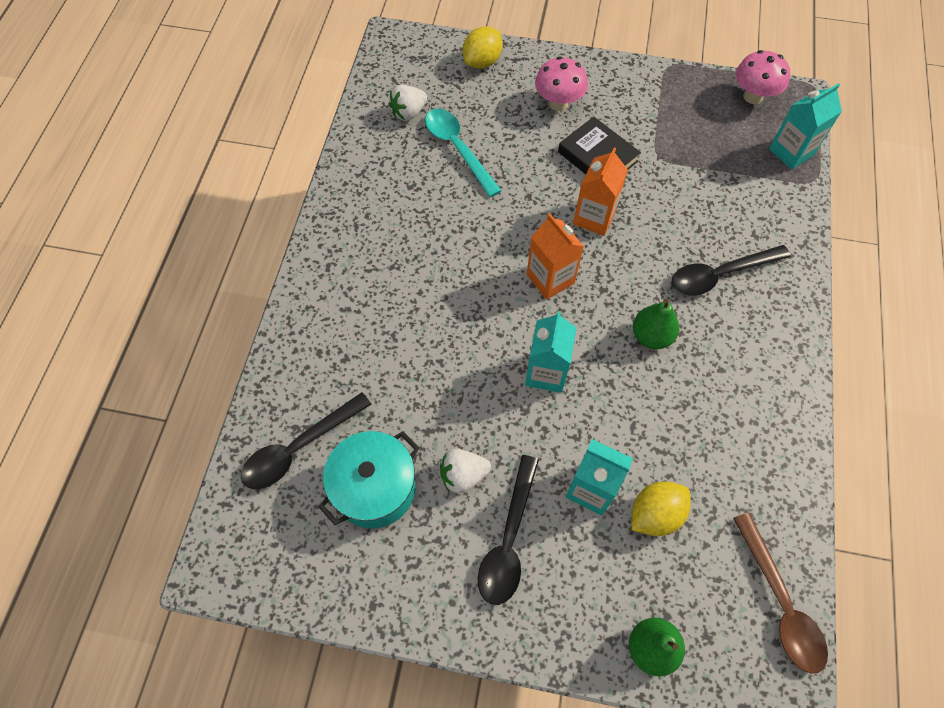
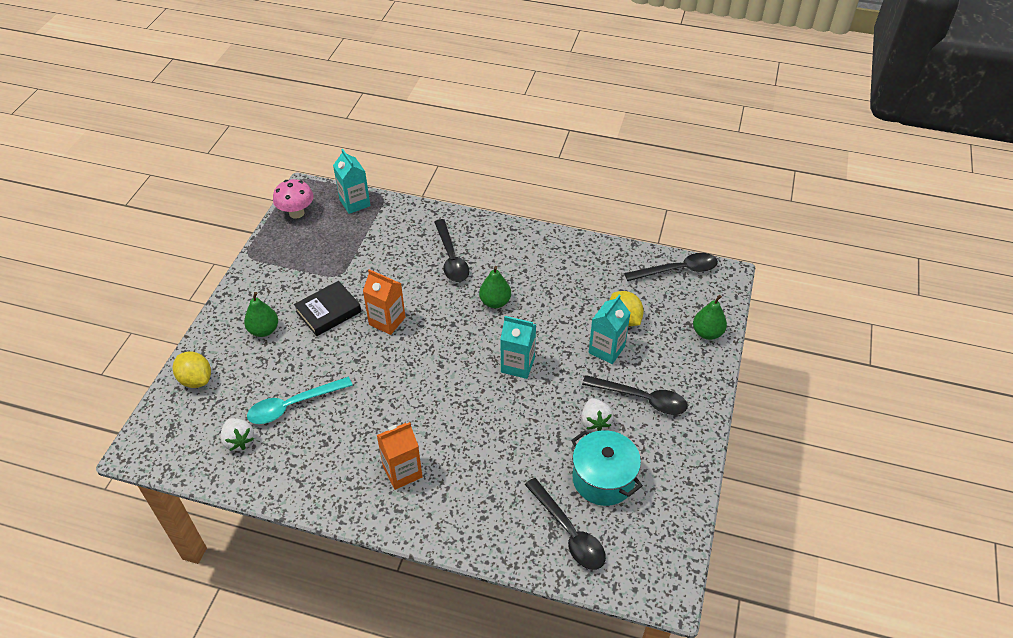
camera: 85 degrees left, 15 degrees down
orange carton [527,213,584,300] -> orange carton moved to [377,422,422,490]
pink mushroom [535,56,588,111] -> green pear [244,292,278,337]
brown spoon [733,513,828,674] -> black spoon [624,253,718,281]

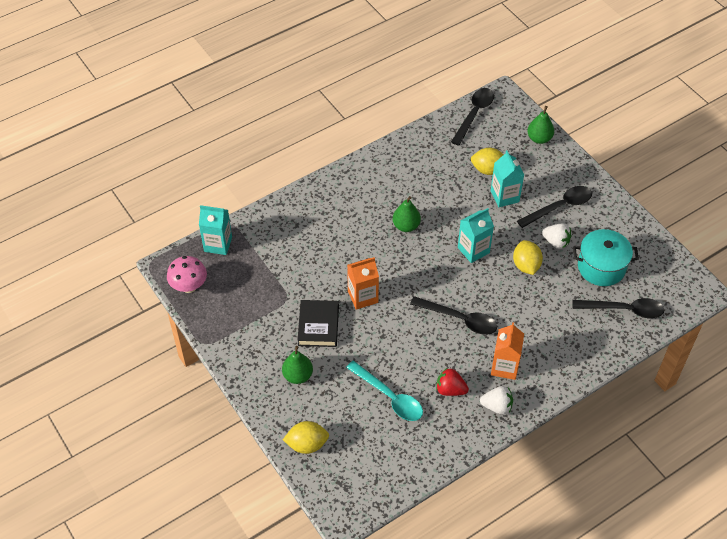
camera: 50 degrees left, 5 degrees up
white strawberry [220,418,254,451] -> white strawberry moved to [480,386,513,415]
turquoise spoon [247,377,353,424] -> turquoise spoon turned 60 degrees counterclockwise [346,361,423,421]
black spoon [434,219,469,282] -> black spoon moved to [410,296,497,335]
none -> red strawberry [436,368,469,396]
none -> yellow lemon [513,240,543,275]

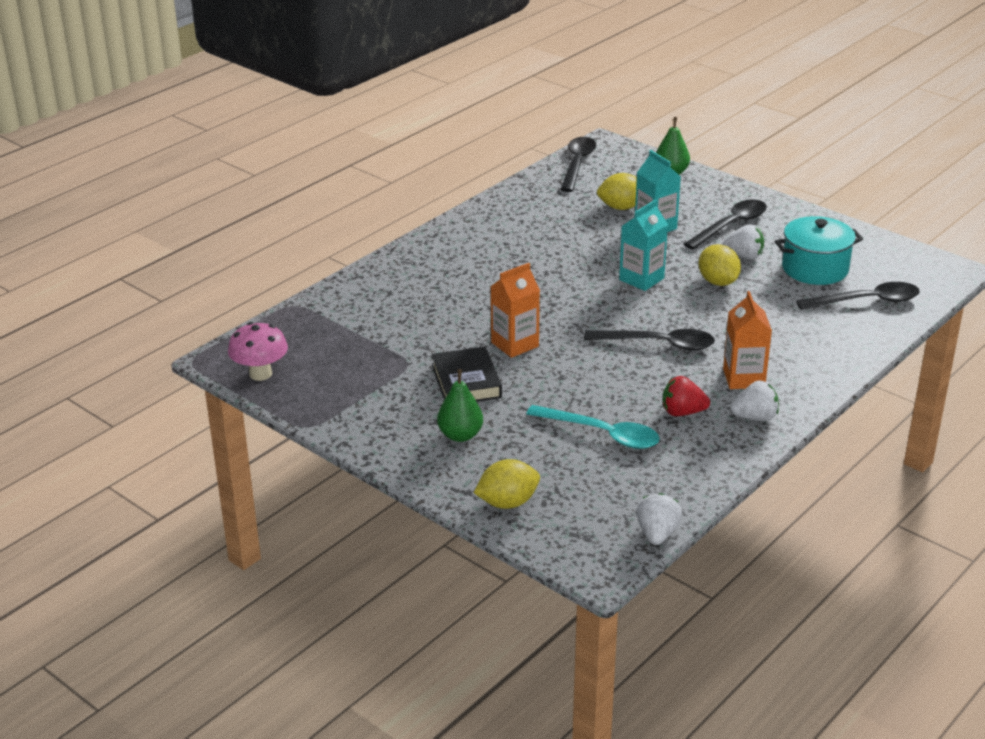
camera: 15 degrees left, 20 degrees down
turquoise carton [199,205,232,255] -> none
green pear [392,196,421,232] -> none
none -> white strawberry [636,493,682,545]

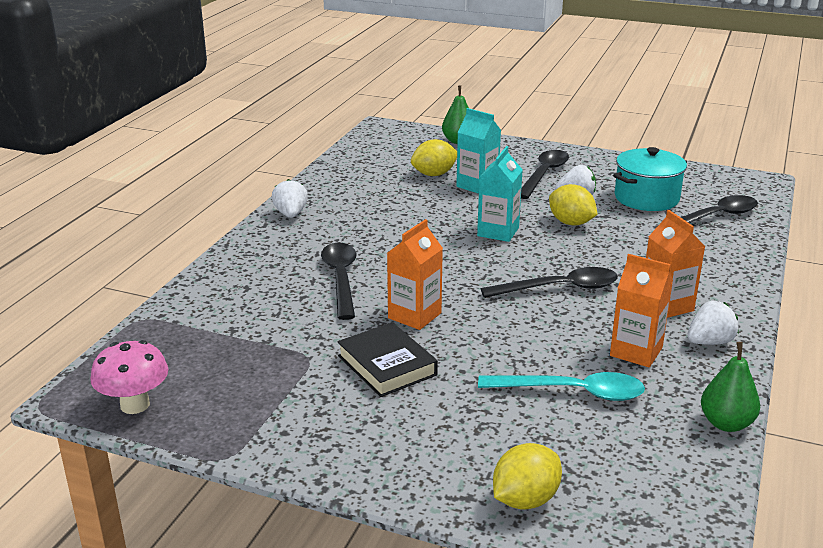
camera: 20 degrees left, 5 degrees down
green pear [437,369,483,442] -> green pear moved to [701,342,760,432]
black spoon [560,137,596,192] -> black spoon moved to [321,243,357,320]
white strawberry [636,493,682,545] -> white strawberry moved to [272,179,308,218]
red strawberry [663,376,710,416] -> orange carton [610,254,673,367]

